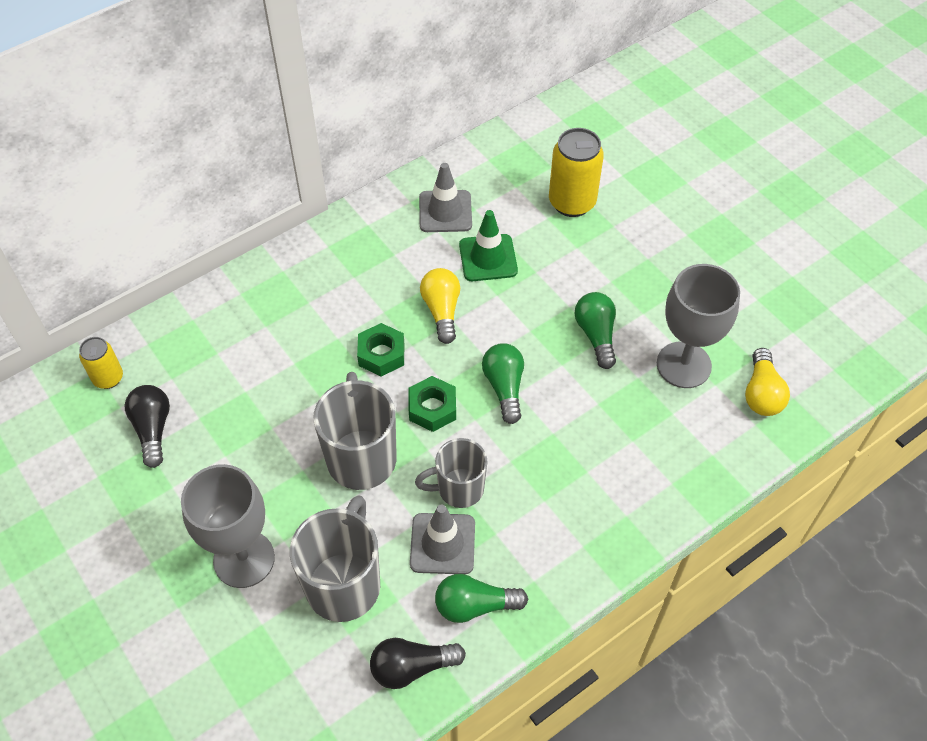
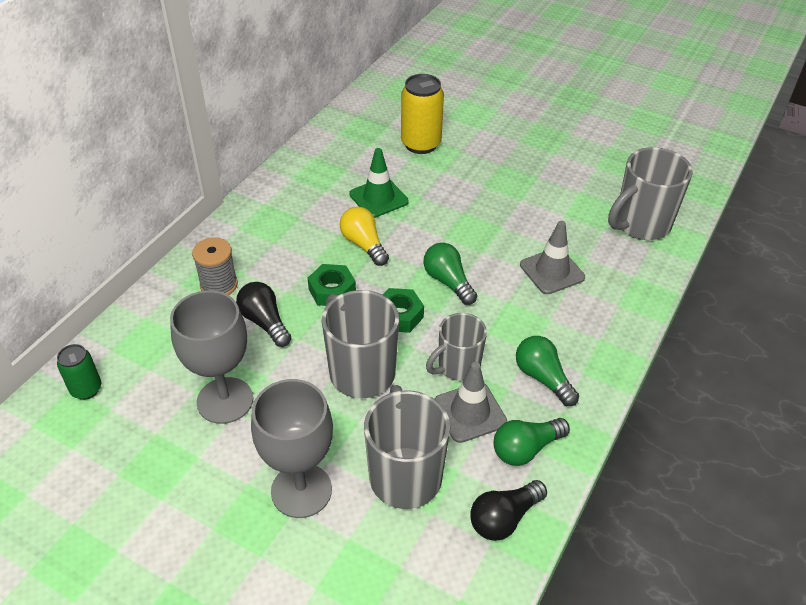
camera: 25 degrees left, 10 degrees down
yellow can [79,337,123,389] -> green can [57,344,101,400]
black light bulb [125,385,170,468] -> black light bulb moved to [236,282,291,347]
grey traffic cone [419,163,472,232] -> grey traffic cone moved to [520,221,585,294]
green light bulb [575,292,616,369] -> green light bulb moved to [516,336,579,406]
grey goblet [657,264,740,388] -> grey goblet moved to [170,290,253,424]
yellow light bulb [745,348,790,416] -> grey mug [608,147,693,240]
none -> grey spool [192,237,238,295]

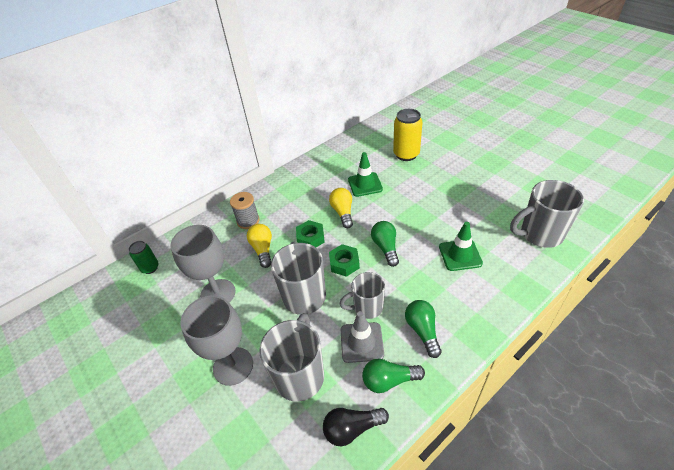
camera: 25 degrees right, 0 degrees up
black light bulb [236,282,291,347] -> yellow light bulb [247,224,272,268]
grey traffic cone [520,221,585,294] -> green traffic cone [439,222,483,271]

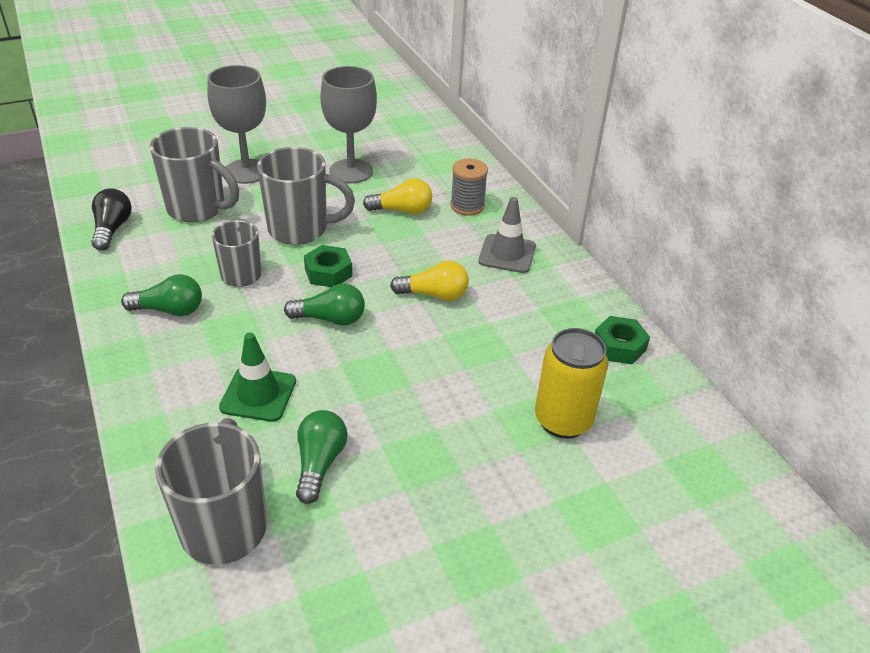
camera: 100 degrees right, 5 degrees down
green can [129,241,159,274] -> none
green nut [296,220,325,247] -> green nut moved to [595,316,650,365]
grey traffic cone [341,311,384,363] -> grey traffic cone moved to [478,197,536,273]
green traffic cone [348,152,383,197] -> none
green light bulb [362,359,425,393] -> green light bulb moved to [296,410,347,504]

